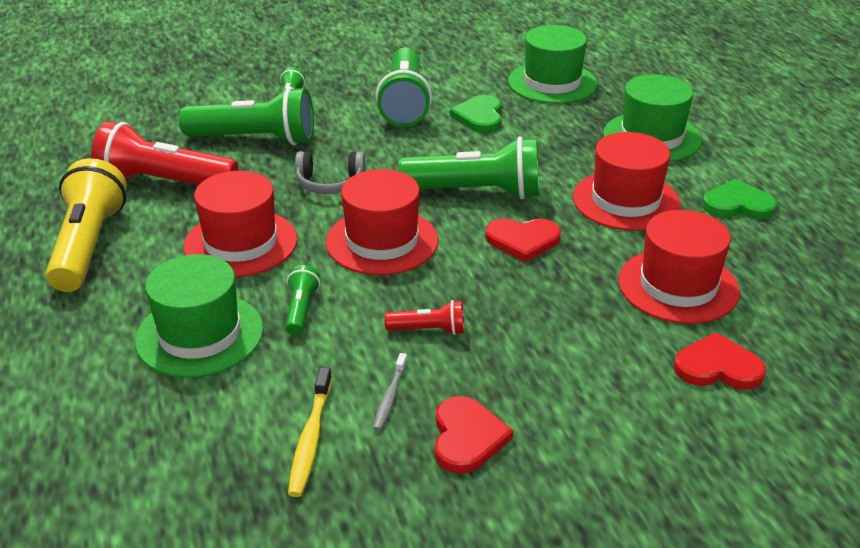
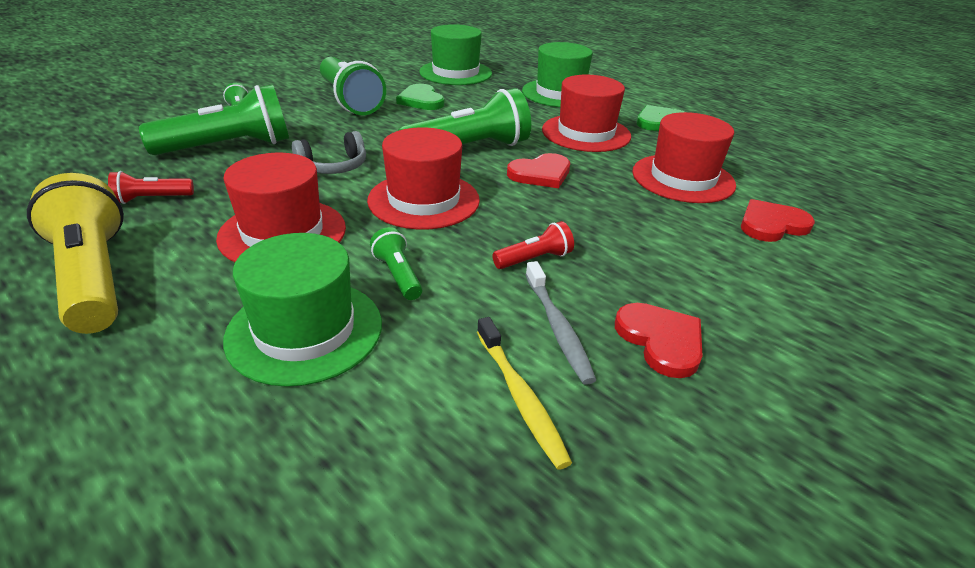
camera: 30 degrees left, 0 degrees up
red flashlight [91,121,238,185] -> red flashlight [108,171,194,204], size x0.47
grey toothbrush [373,353,407,431] -> grey toothbrush [525,261,596,385], size x1.51

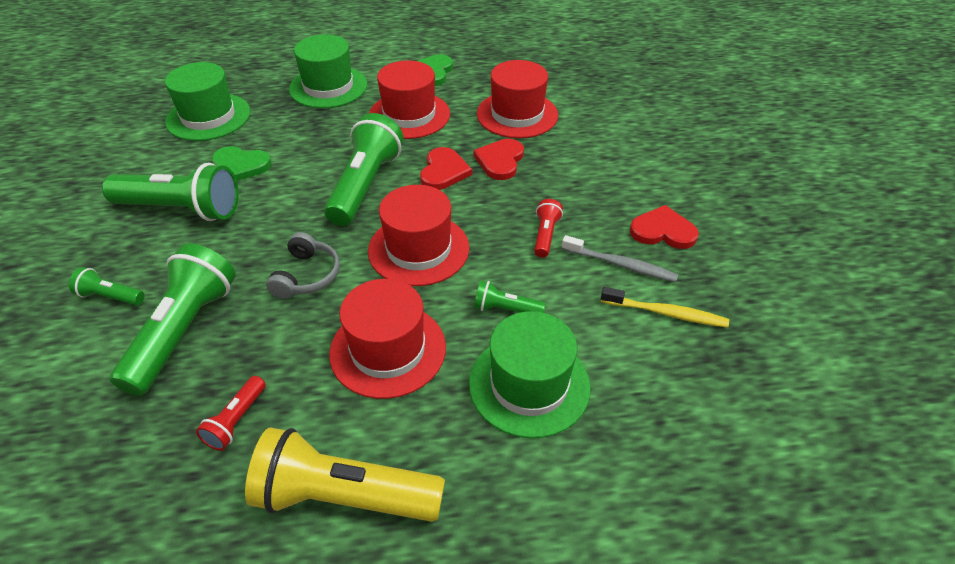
camera: 50 degrees left, 10 degrees up
red heart [741,199,815,242] -> red heart moved to [474,139,524,180]

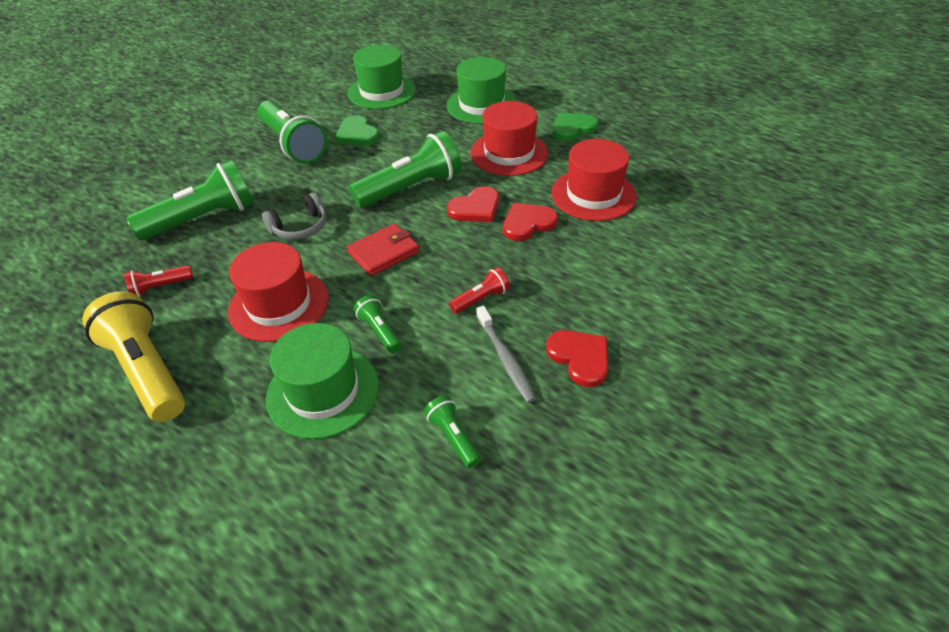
camera: 45 degrees right, 0 degrees up
green flashlight [69,267,145,305] -> green flashlight moved to [424,395,481,468]
red hat [368,185,469,286] -> red wallet [347,223,420,276]
yellow toothbrush [601,287,729,328] -> none

